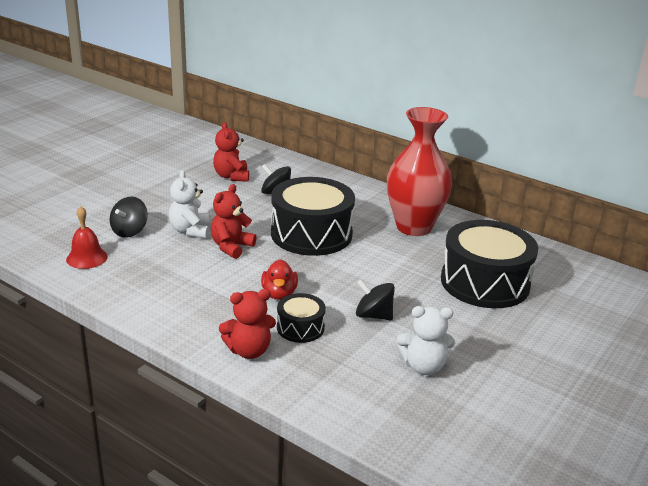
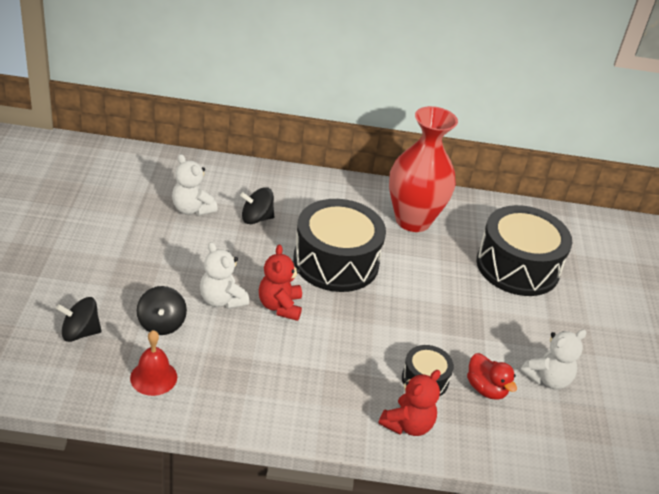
camera: 35 degrees left, 10 degrees up
red teddy bear [213,122,249,182] -> white teddy bear [172,154,218,216]
red duck [261,259,298,300] -> red duck moved to [467,353,517,400]
black spinning top [356,280,395,320] -> black spinning top moved to [56,297,102,342]

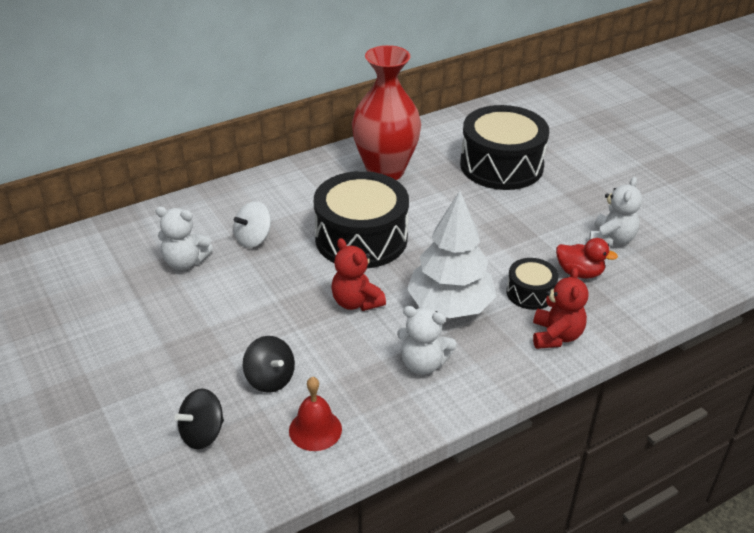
camera: 30 degrees left, 0 degrees up
white teddy bear [200,242,249,309] -> white teddy bear moved to [397,306,457,375]
black spinning top [240,187,274,224] -> white spinning top [234,201,271,248]
none -> white tree [407,191,496,318]

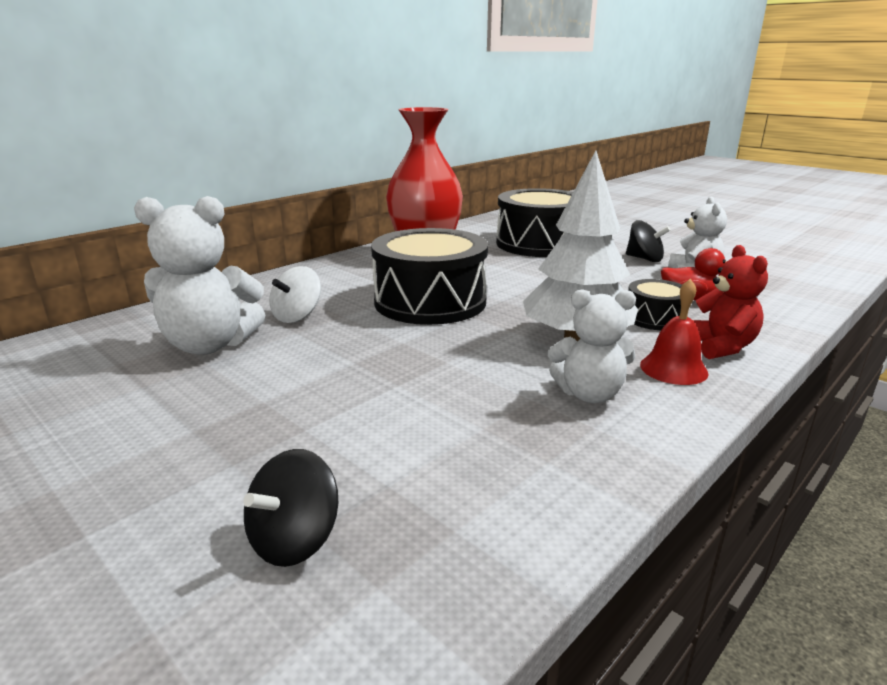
camera: 15 degrees left, 15 degrees down
white teddy bear [155,207,213,270] -> white teddy bear [134,196,265,355], size x1.53
black spinning top [243,336,295,393] -> black spinning top moved to [626,220,670,262]
red bell [289,377,342,451] -> red bell moved to [640,279,709,385]
red teddy bear [331,238,386,311] -> none

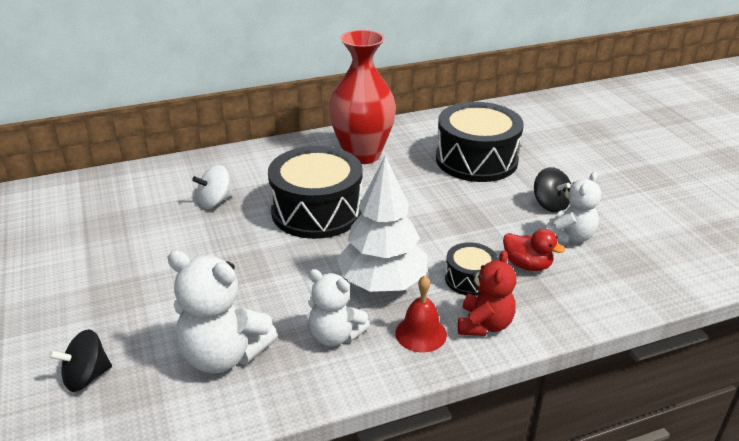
camera: 25 degrees right, 10 degrees up
white teddy bear [134,196,265,355] -> white teddy bear moved to [168,250,278,373]

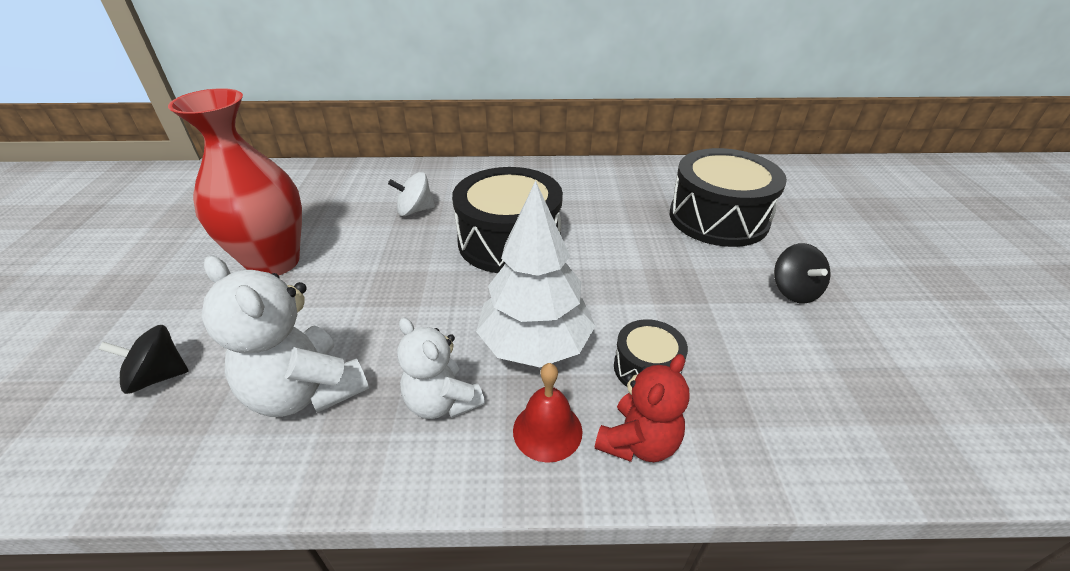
camera: 20 degrees right, 5 degrees up
red vase [329,30,396,164] -> red vase moved to [168,88,302,275]
red duck [503,229,565,271] -> none
white teddy bear [547,172,601,244] -> none

